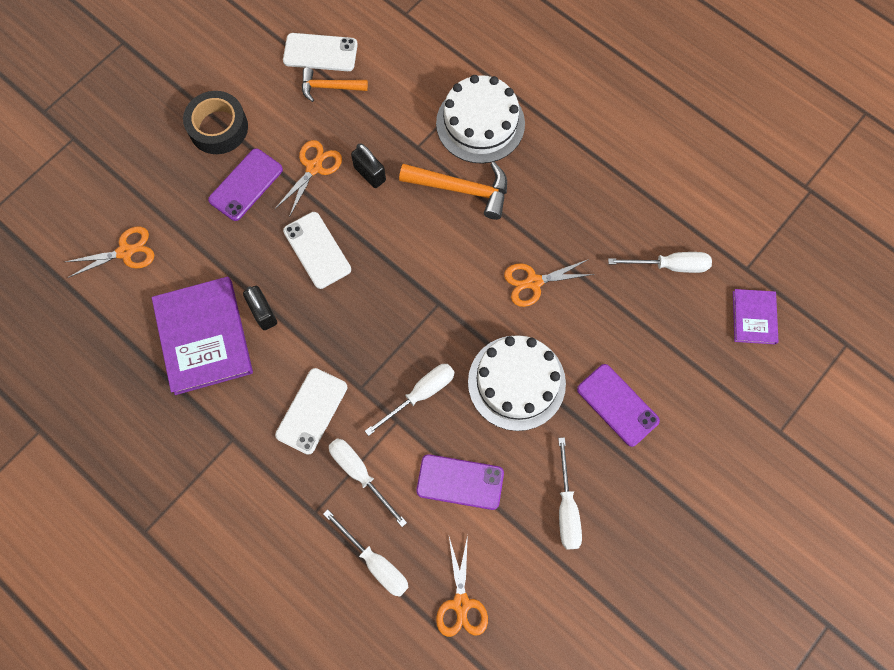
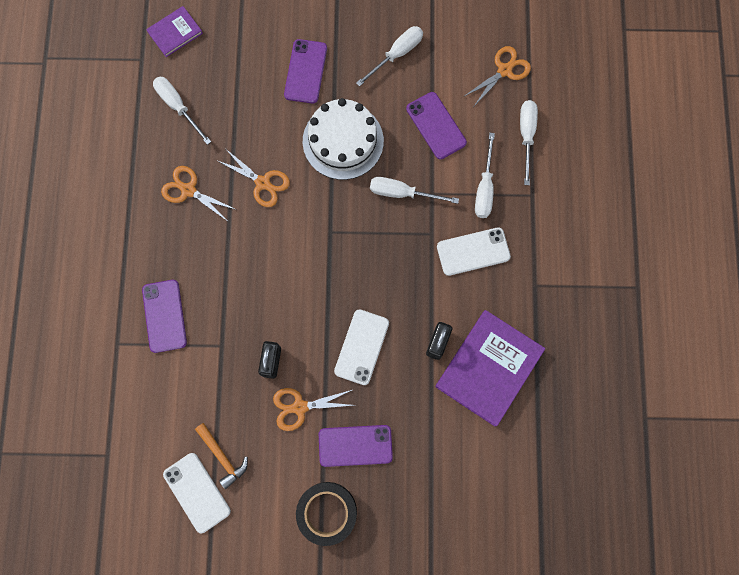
camera: 130 degrees left, 5 degrees up
orange scissors [65,227,154,278] -> orange scissors moved to [161,166,237,221]
orange hammer [399,162,507,220] -> none
white cake [436,75,525,164] -> purple phone [142,280,187,353]

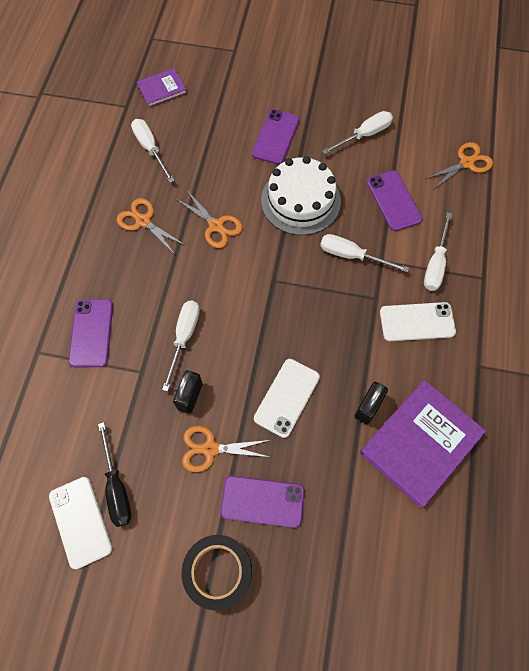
camera: 10 degrees right, 10 degrees down
orange hammer [195,423,248,489] -> black screwdriver [98,422,131,527]
white screwdriver [520,100,538,185] -> white screwdriver moved to [162,301,200,391]

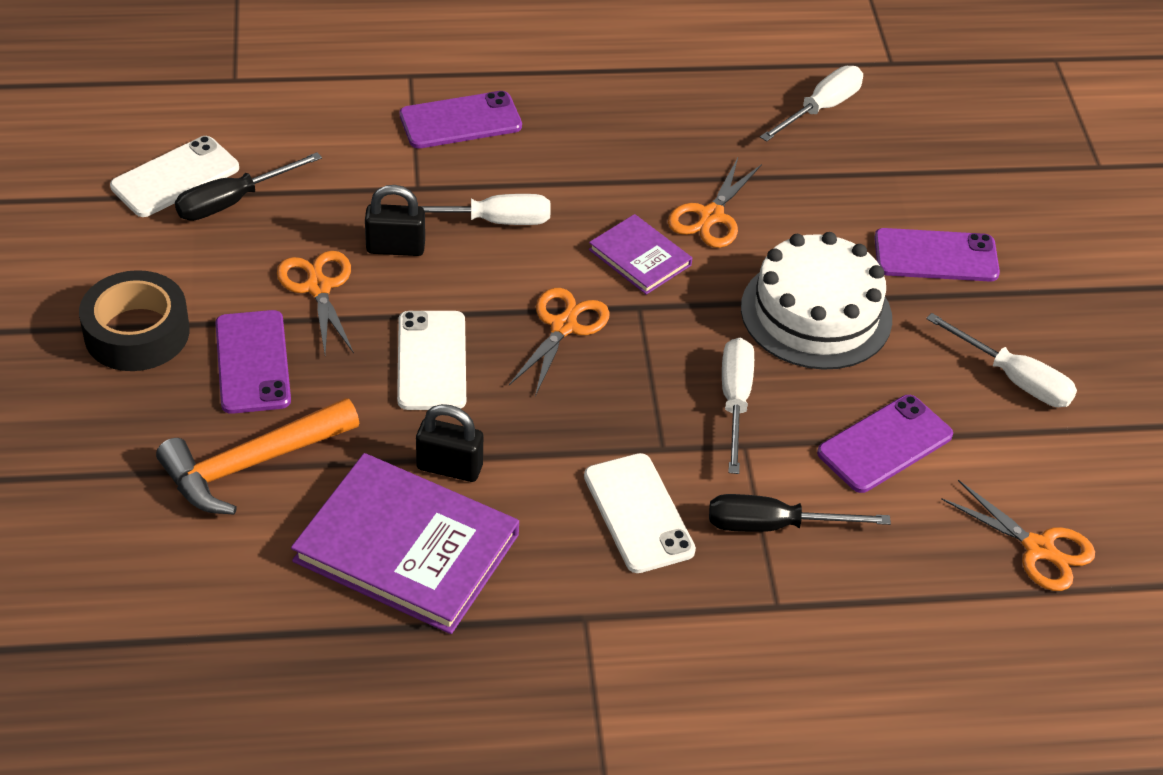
camera: 70 degrees right, 20 degrees down
orange scissors [117,198,185,253] -> orange scissors moved to [509,288,610,396]
purple book [137,68,187,107] -> purple book moved to [589,214,692,295]
white phone [254,359,320,438] -> white phone turned 75 degrees clockwise [397,311,466,410]
white screwdriver [424,212,452,291] -> black screwdriver [709,494,891,532]
none -> orange hammer [156,398,359,515]

